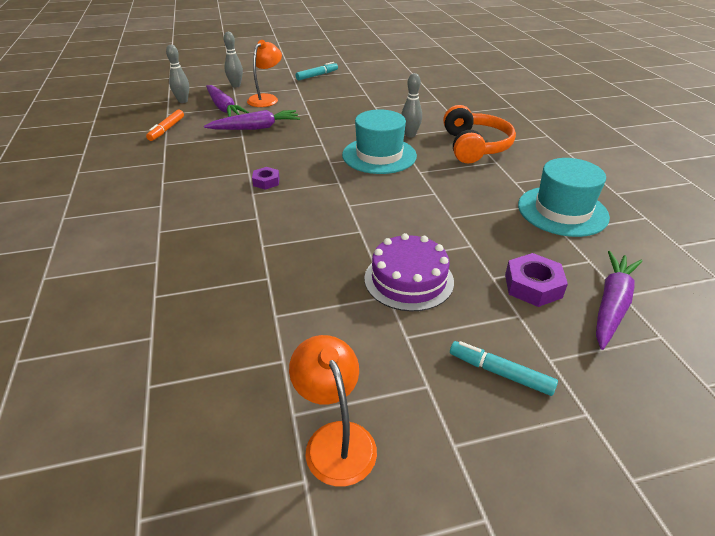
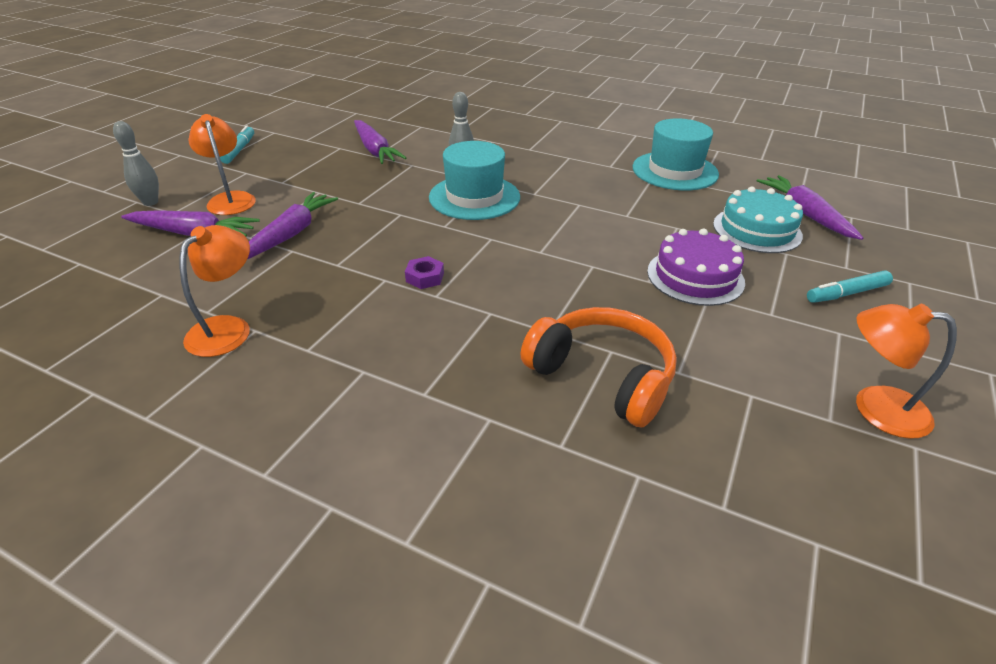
camera: 50 degrees left, 0 degrees up
orange marker [146,110,184,141] -> none
grey bowling pin [166,45,189,103] -> none
orange headphones [443,105,516,164] -> orange headphones moved to [521,307,677,427]
purple nut [505,253,568,307] -> turquoise cake [713,186,803,253]
none -> orange lamp [180,225,250,357]
none -> purple carrot [354,120,406,164]

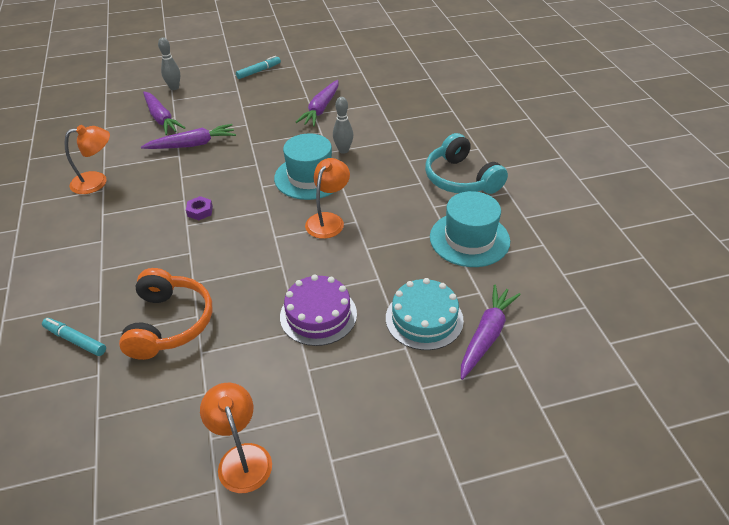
camera: 50 degrees right, 5 degrees up
orange lamp [188,114,256,215] -> orange lamp moved to [305,158,350,239]
turquoise marker [807,271,893,303] -> turquoise marker moved to [42,318,106,356]
none -> turquoise headphones [425,133,508,194]

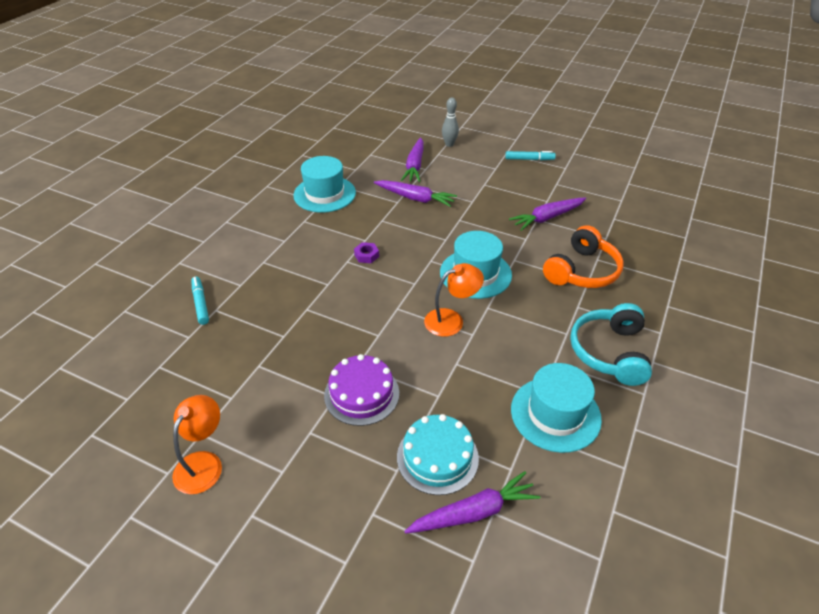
camera: 40 degrees right, 0 degrees up
orange lamp [64,125,110,194] -> turquoise hat [293,156,356,213]
orange headphones [119,268,212,360] -> orange headphones moved to [543,225,624,288]
grey bowling pin [333,97,353,154] -> none

